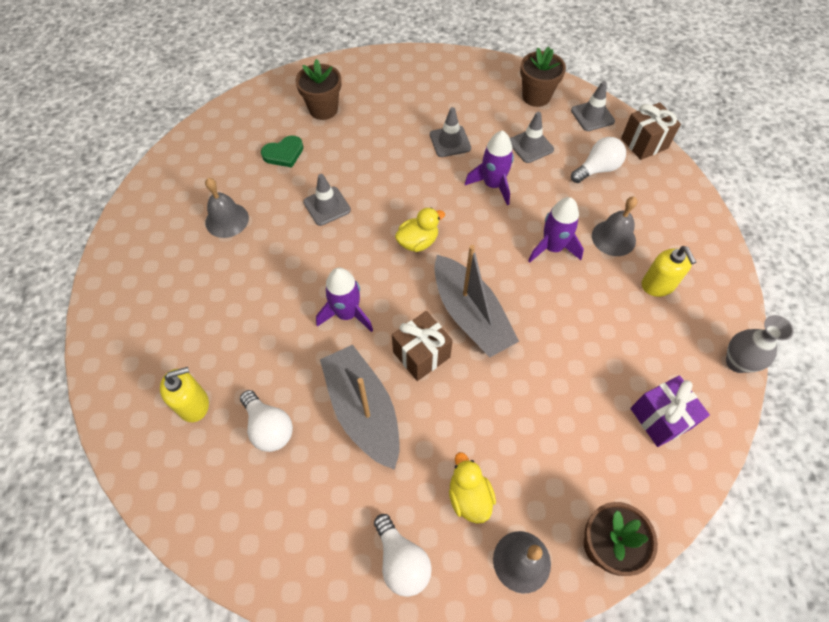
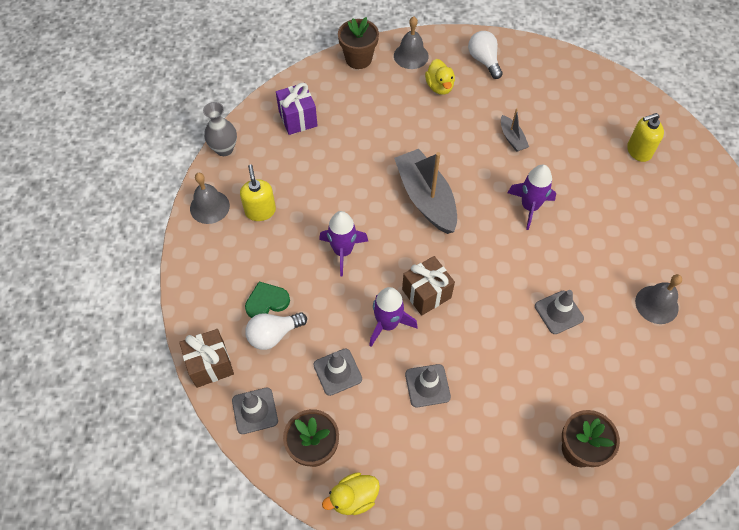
camera: 175 degrees left, 0 degrees up
white light bulb [240,390,293,452] -> none
green heart [261,135,304,168] -> green heart moved to [245,281,290,318]
grey boat [320,345,399,470] -> grey boat [501,108,529,152], size x0.47
brown gift [392,311,453,381] -> brown gift moved to [402,256,455,316]
yellow duck [395,208,445,252] -> yellow duck moved to [322,472,380,515]
grey bell [592,196,637,256] -> grey bell moved to [190,173,230,224]

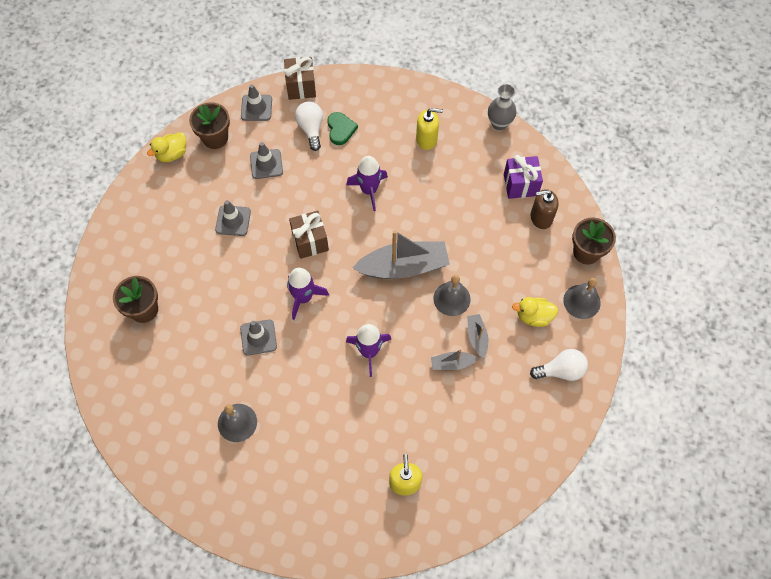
camera: 105 degrees right, 5 degrees up
grey bell [190,173,230,224] -> grey bell moved to [433,275,471,316]
yellow duck [322,472,380,515] -> yellow duck turned 120 degrees counterclockwise [147,132,186,162]
purple rocket [369,287,418,347] -> purple rocket moved to [287,268,329,320]
none -> grey boat [467,314,488,358]
none -> brown soap dispenser [531,189,558,229]

